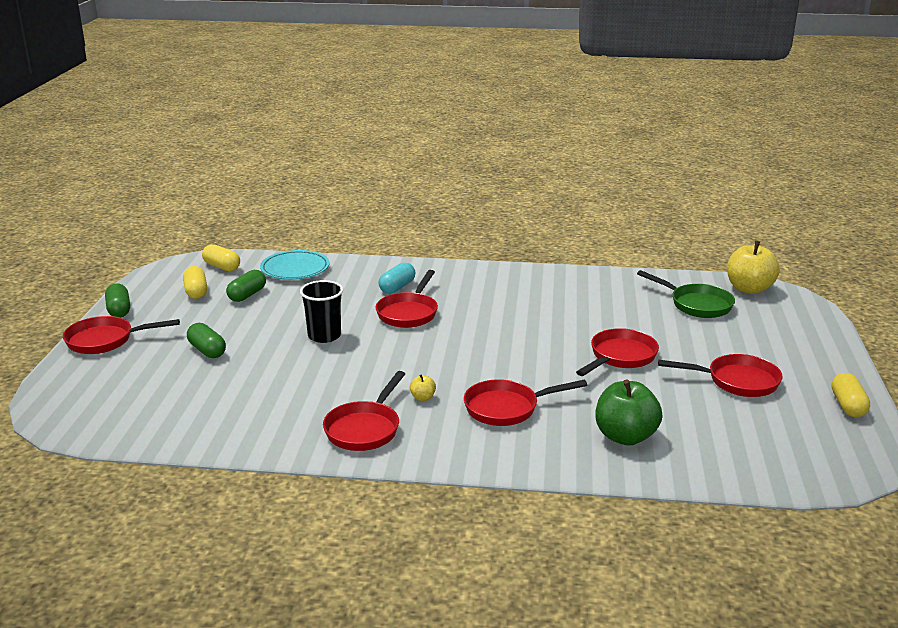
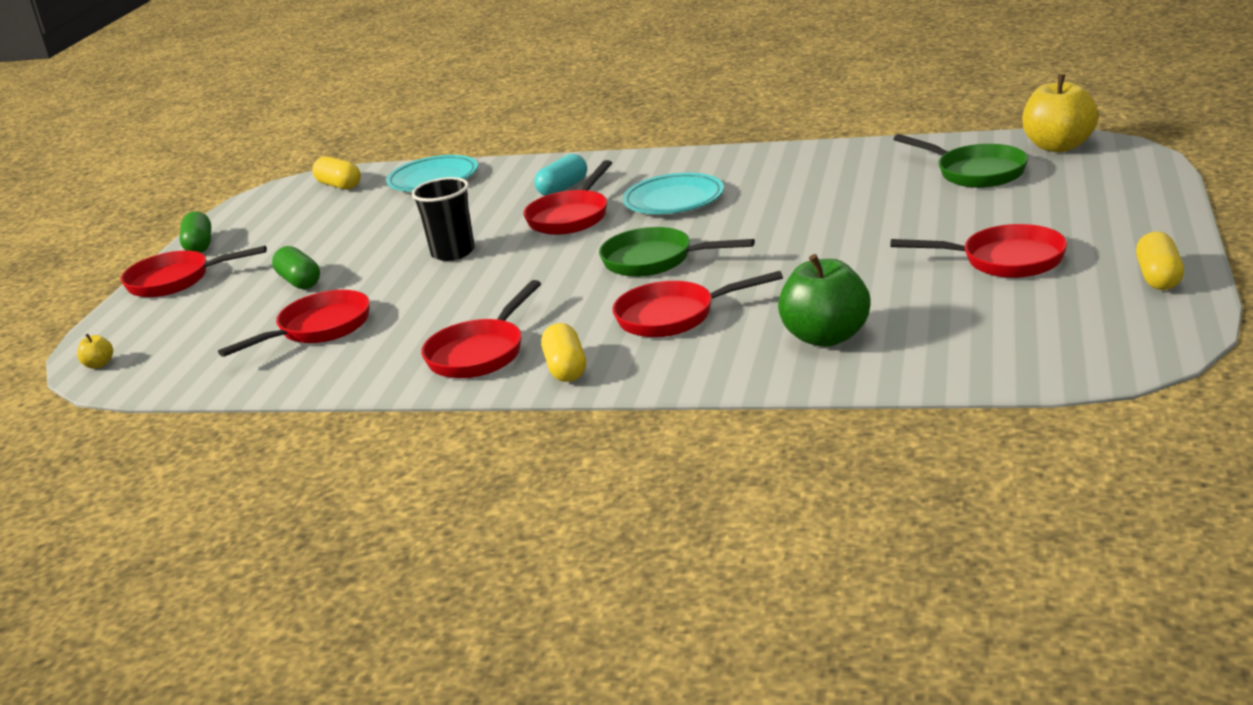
camera: 10 degrees right, 0 degrees up
yellow capsule [183,266,207,299] -> yellow capsule moved to [541,323,586,382]
green capsule [226,270,266,302] -> none
yellow apple [410,374,436,401] -> yellow apple moved to [77,334,113,369]
red pan [576,328,659,376] -> red pan moved to [218,290,370,357]
none -> green pan [599,227,755,277]
none -> turquoise plate [622,173,724,214]

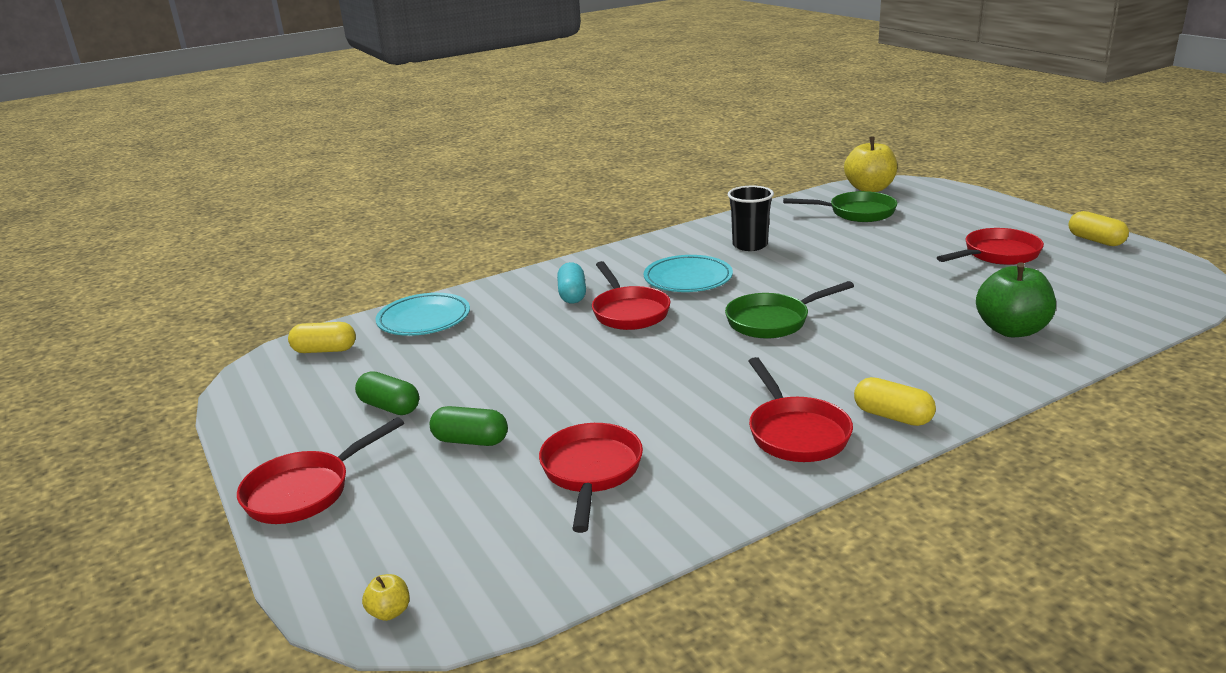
camera: 45 degrees left, 0 degrees up
green capsule [180,211,211,253] -> green capsule moved to [355,371,419,415]
black cup [411,177,475,261] -> black cup moved to [727,186,774,251]
red pan [612,271,783,337] -> none

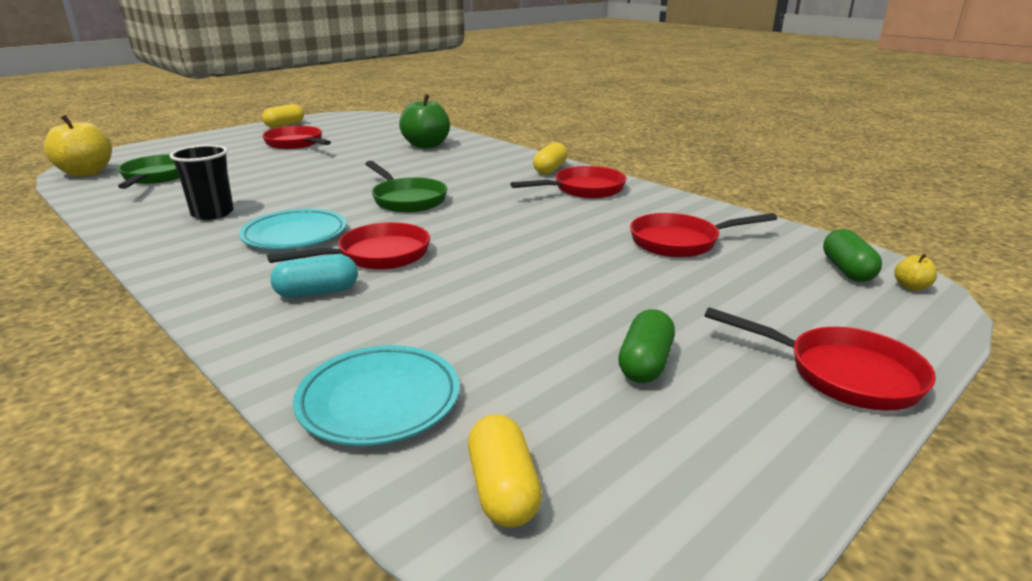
camera: 105 degrees left, 0 degrees up
green capsule [429,406,508,446] -> green capsule moved to [823,229,882,282]

